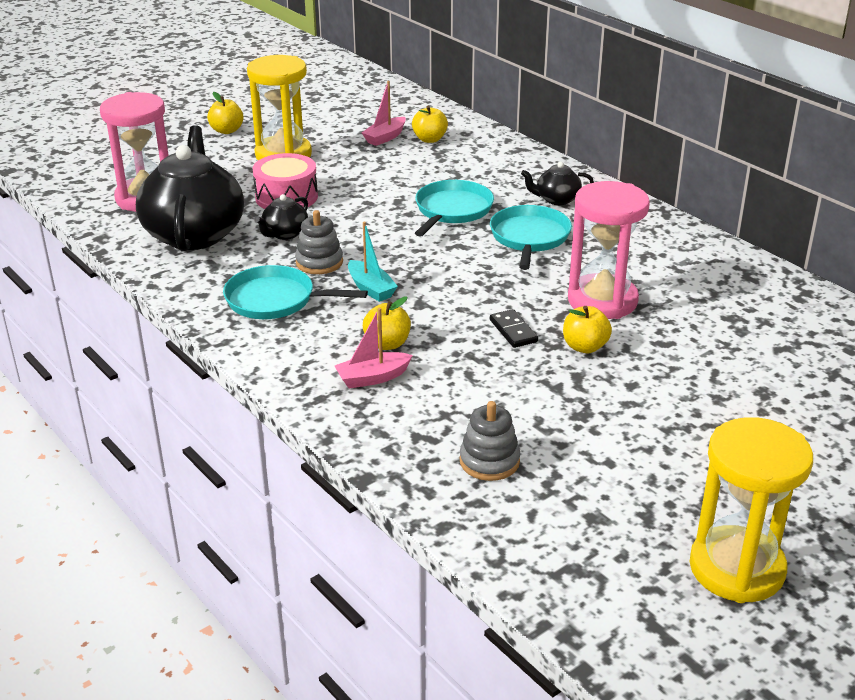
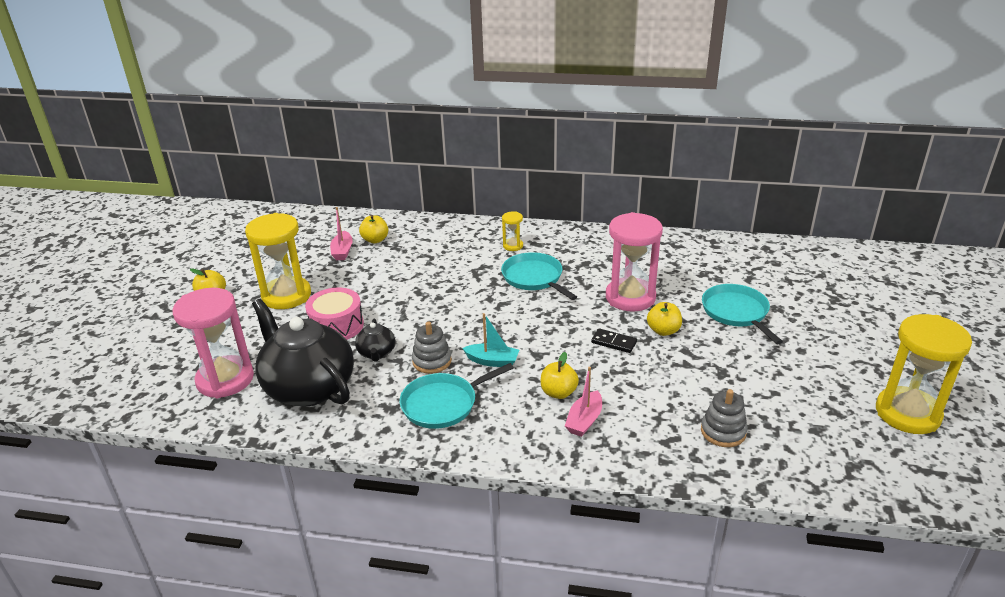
camera: 40 degrees left, 0 degrees up
turquoise pan [415,180,494,237] -> turquoise pan moved to [702,284,783,344]
black teapot [521,162,594,205] -> yellow hourglass [502,211,523,251]

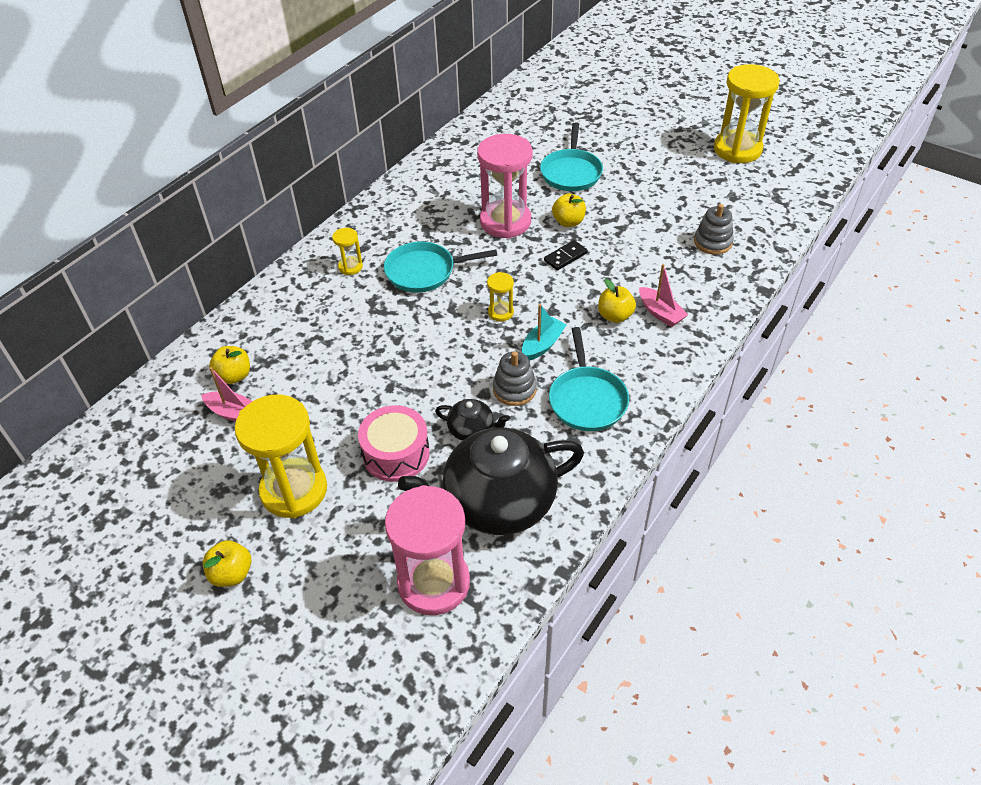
camera: 65 degrees left, 15 degrees up
turquoise pan [702,284,783,344] -> turquoise pan turned 90 degrees counterclockwise [540,122,603,191]
none -> yellow hourglass [487,272,514,321]

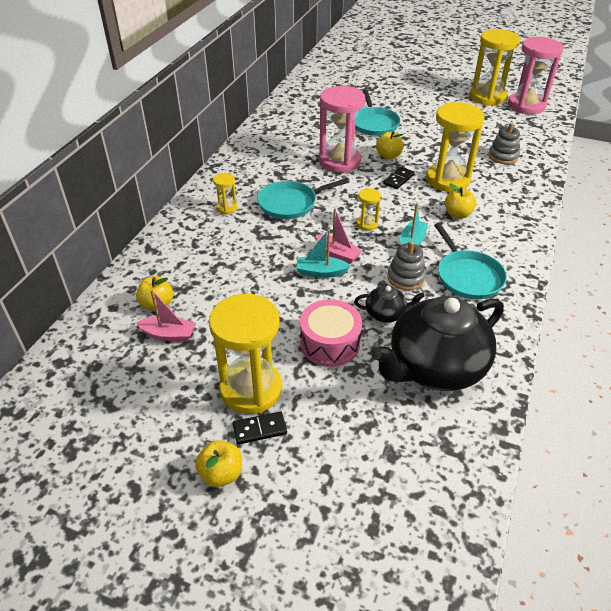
camera: 15 degrees left, 5 degrees down
pink hourglass [385,485,470,615] -> pink hourglass moved to [508,37,564,114]
pink boat [639,264,688,327] -> pink boat moved to [316,208,362,264]
none -> black domino [233,411,287,445]
none -> turquoise boat [296,229,351,278]
none -> yellow hourglass [426,102,485,192]

